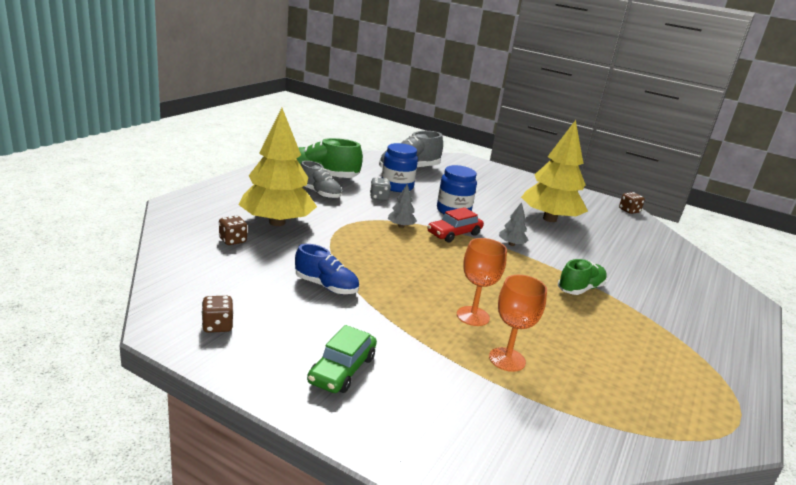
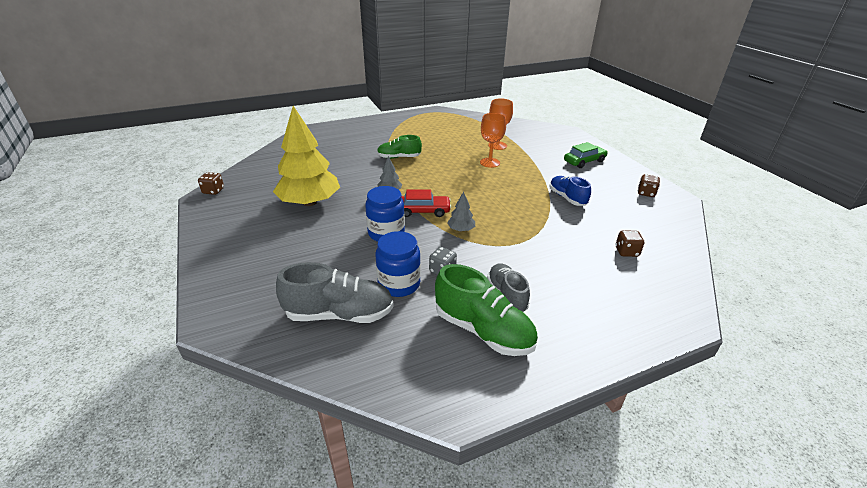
camera: 140 degrees left, 10 degrees up
yellow tree [239,108,317,226] -> none

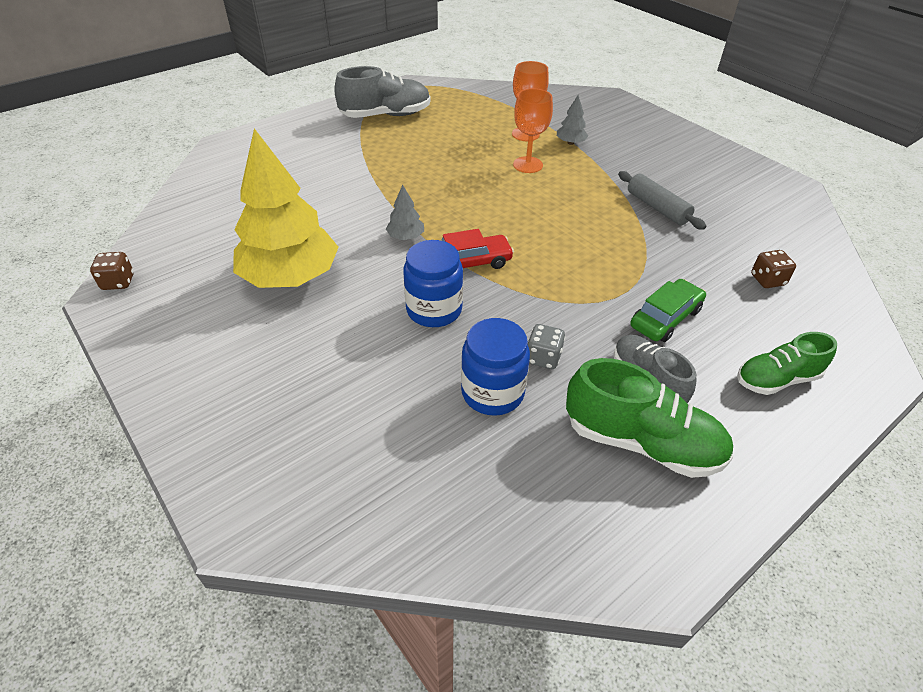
camera: 15 degrees left, 10 degrees up
grey shoe [276,262,394,323] -> grey shoe moved to [334,66,431,118]
green shoe [377,135,422,159] -> green shoe moved to [737,332,837,395]
grey tree [447,192,475,232] -> grey tree moved to [557,95,588,145]
blue shoe [550,176,591,206] -> grey rolling pin [618,171,706,230]
green car [564,142,608,168] -> green car moved to [630,279,706,342]
brown dice [638,174,660,197] -> none

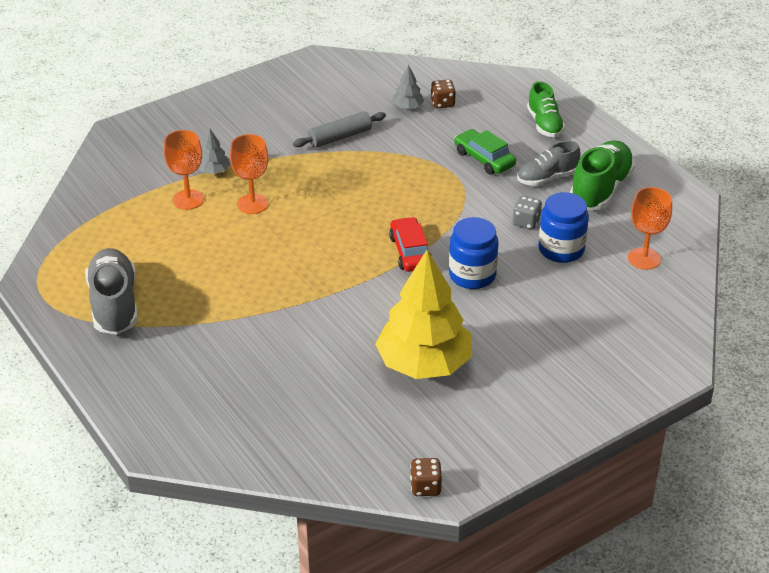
camera: 85 degrees left, 5 degrees down
grey tree [386,185,424,240] -> grey tree moved to [392,65,424,109]
none -> orange goblet [628,187,672,270]

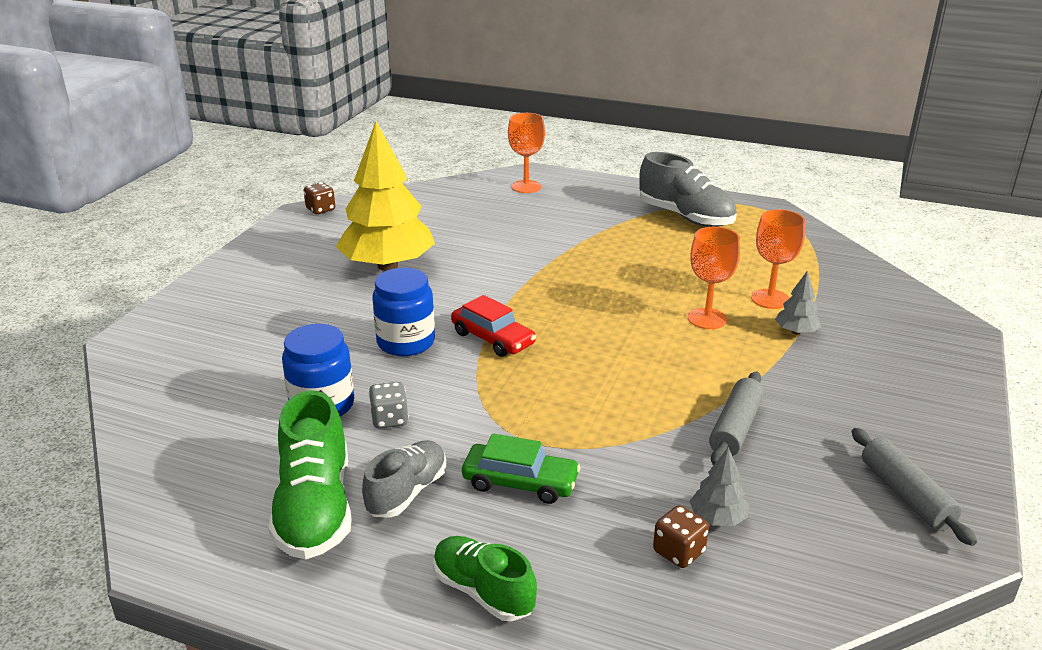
camera: 145 degrees right, 10 degrees down
orange goblet [628,187,672,270] -> orange goblet moved to [508,113,545,193]
none -> grey rolling pin [852,428,977,546]

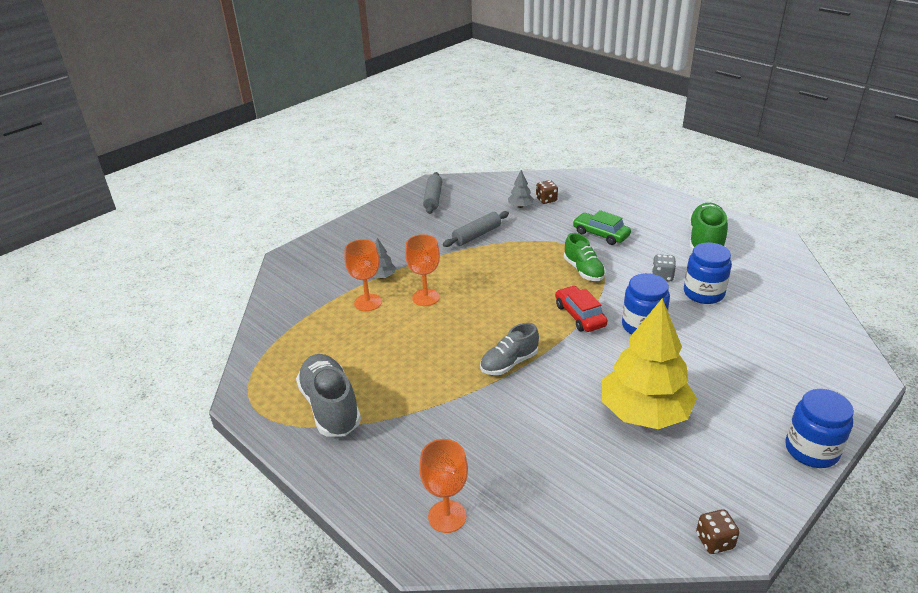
camera: 155 degrees left, 5 degrees up
grey shoe [362,440,447,518] -> grey shoe moved to [480,323,539,375]
green shoe [433,536,537,621] -> green shoe moved to [564,233,606,281]
none -> blue jar [785,389,854,468]

